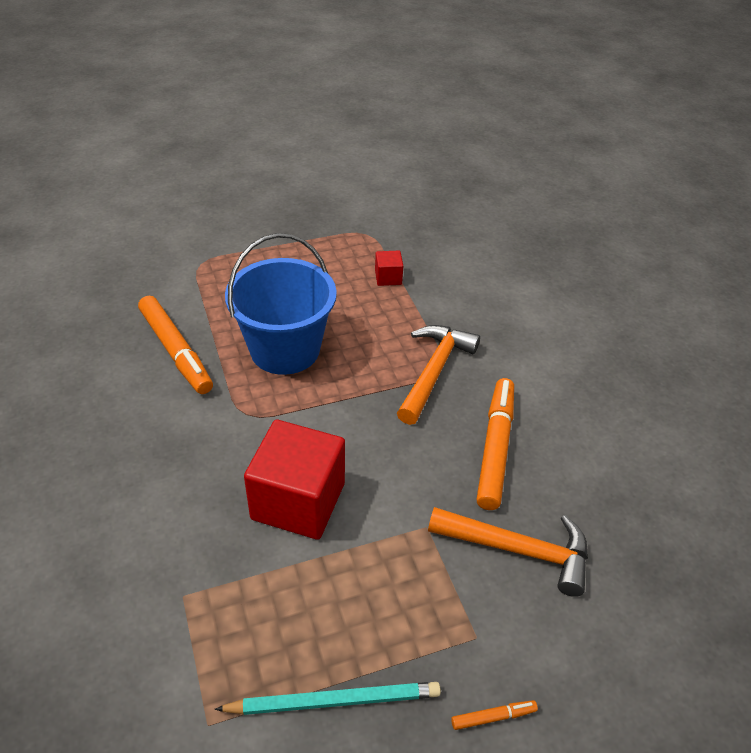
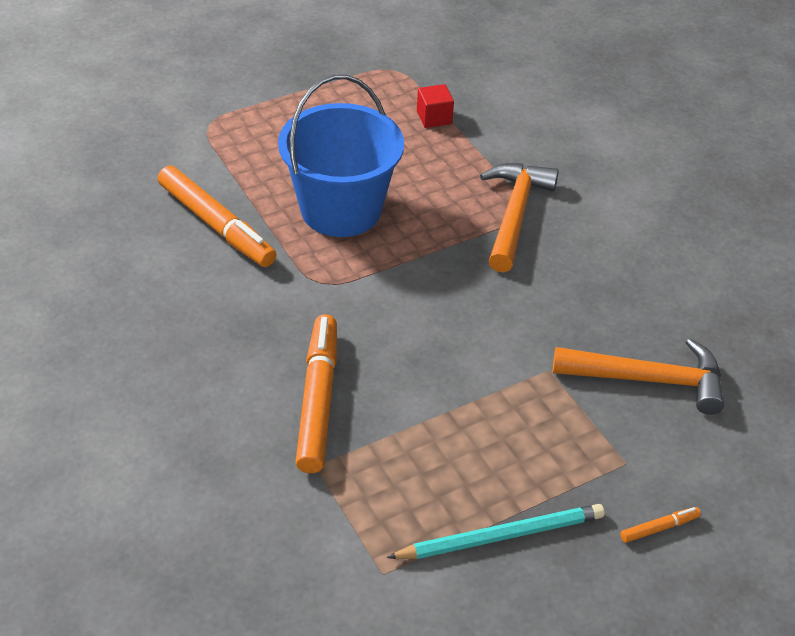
camera: 10 degrees left, 0 degrees up
red cube [244,419,345,540] -> none
orange marker [476,378,514,510] -> orange marker moved to [295,314,337,473]

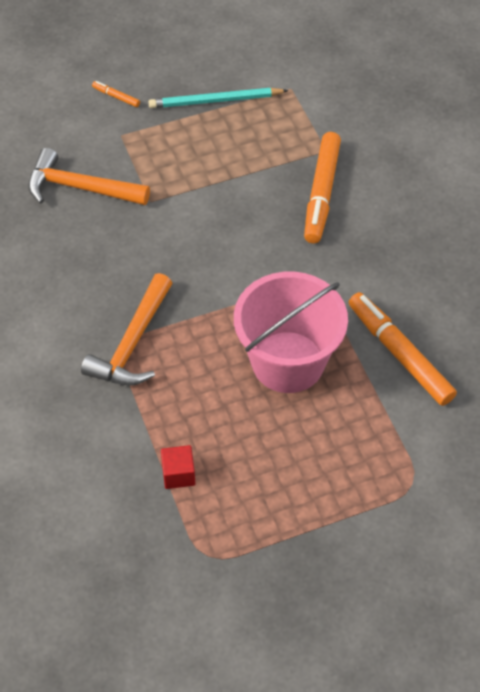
camera: 170 degrees left, 10 degrees up
blue bucket [278,75,404,237] -> pink bucket [234,272,348,393]
orange marker [620,507,701,543] -> orange marker turned 45 degrees clockwise [92,81,140,107]

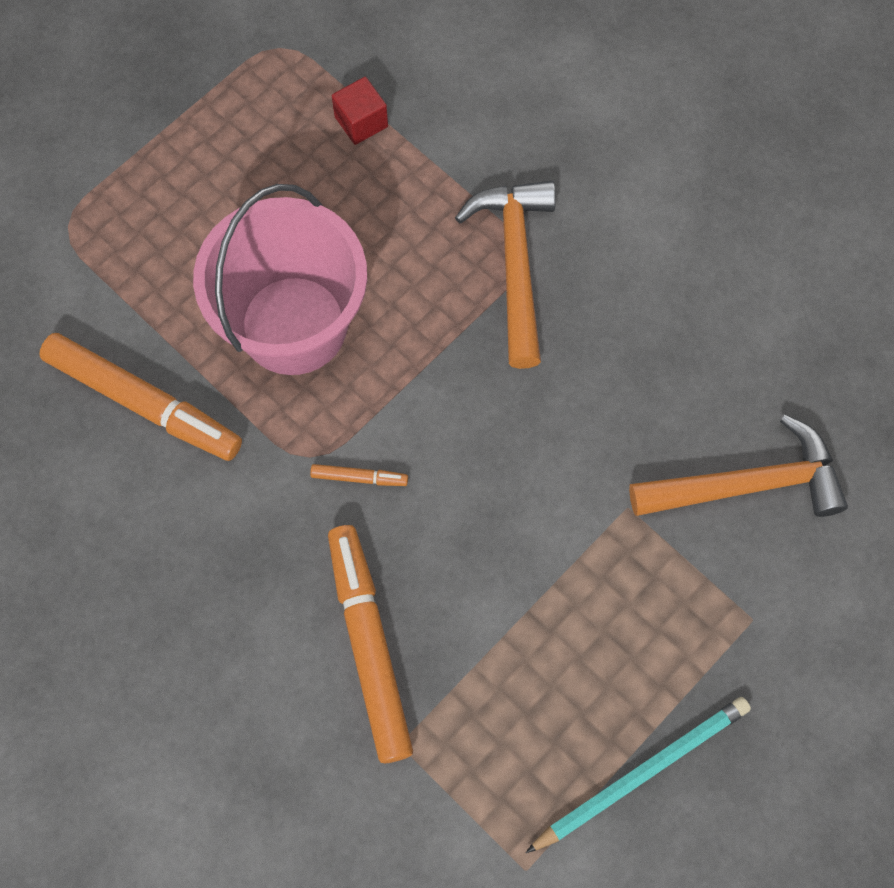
camera: 155 degrees right, 15 degrees up
orange marker [92,81,140,107] -> orange marker moved to [310,464,408,486]

